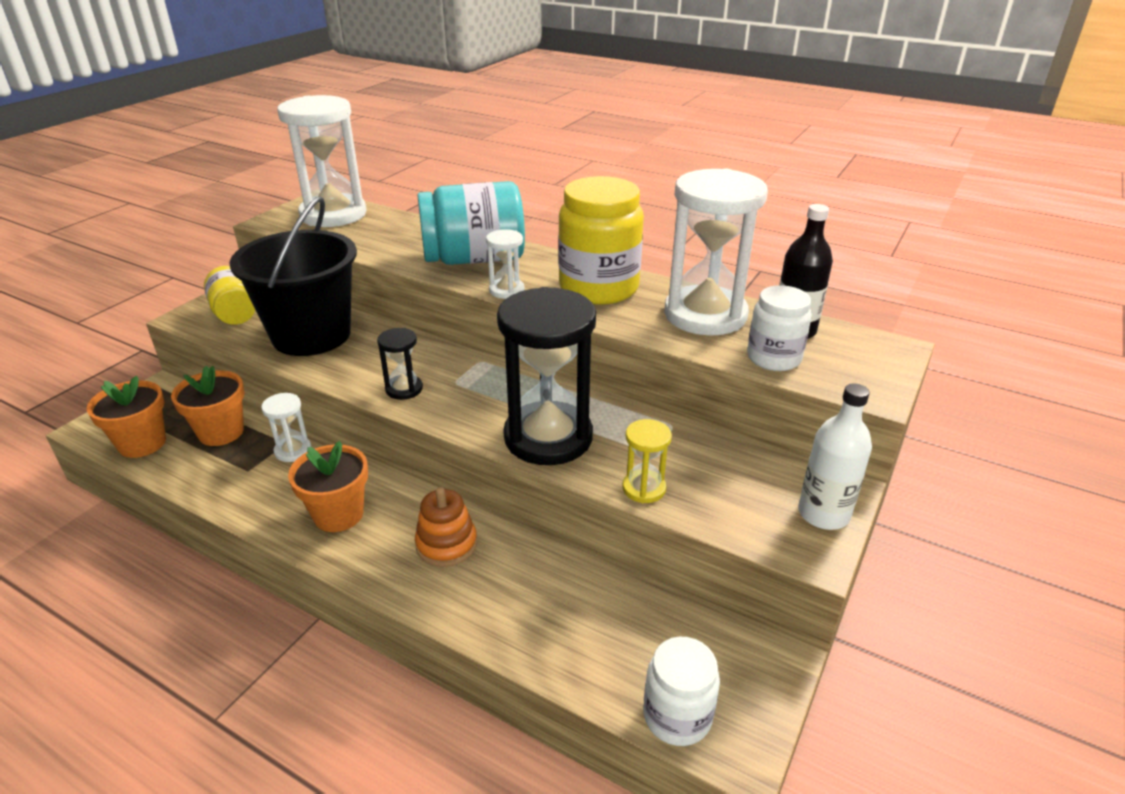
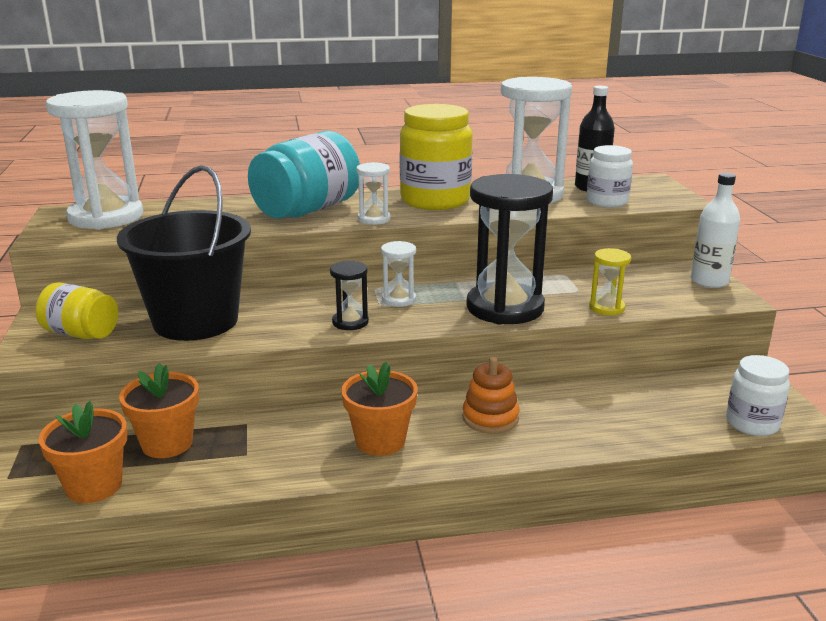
camera: 40 degrees left, 10 degrees down
white hourglass [261,393,312,462] -> white hourglass moved to [381,241,416,307]

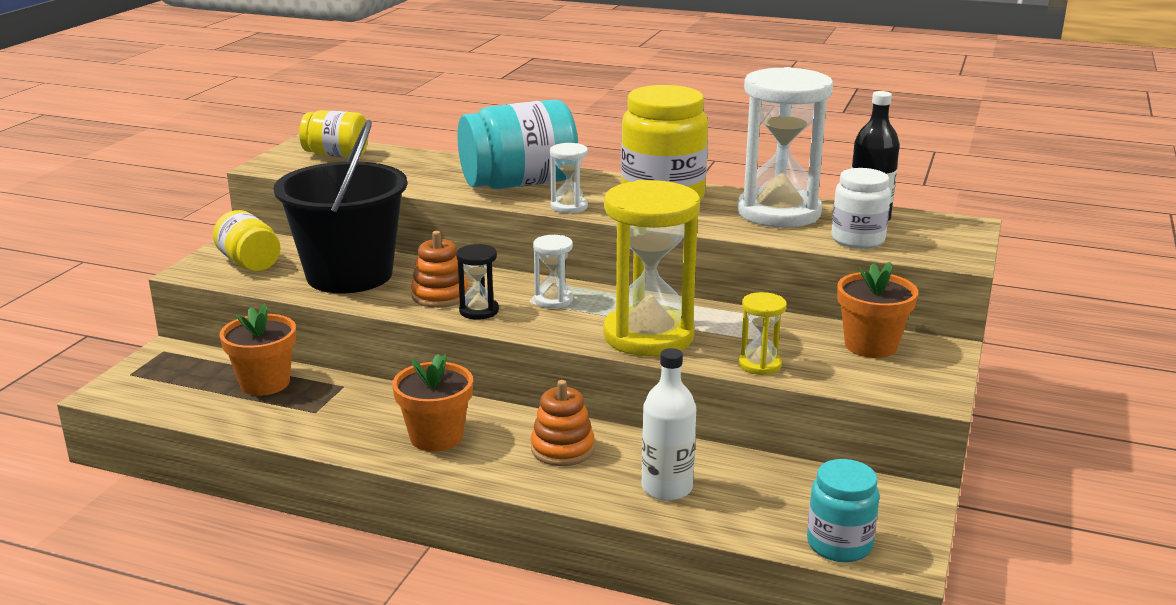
camera: 30 degrees right, 0 degrees up
orange flower pot [38,401,127,503] -> orange flower pot moved to [837,262,918,358]
white hourglass [46,90,143,230] -> yellow jar [299,110,368,158]
black hourglass [466,174,553,324] -> yellow hourglass [603,180,700,356]
white bottle [691,173,740,288] -> white bottle moved to [642,348,696,501]
white jar [726,355,790,436] -> turquoise jar [807,459,880,562]
none -> orange stacking toy [411,231,468,308]

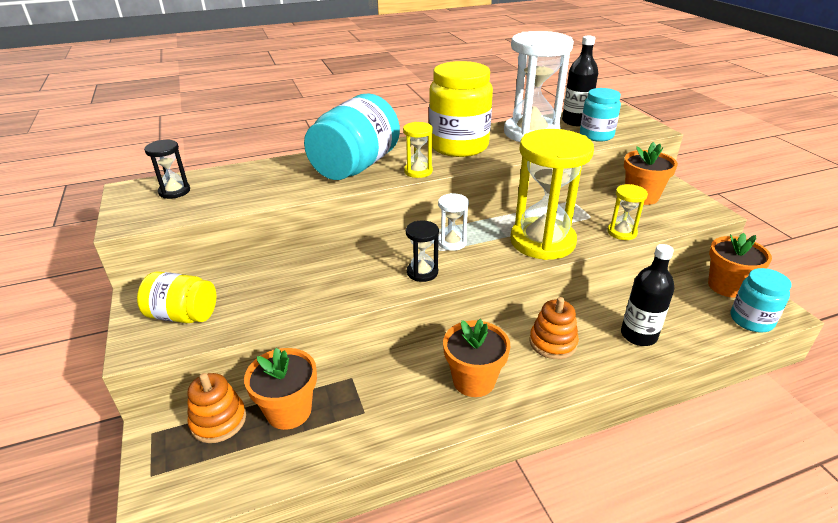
camera: 40 degrees left, 10 degrees up
black bucket [273,120,407,293] -> none
yellow jar [299,110,368,158] -> black hourglass [144,140,190,199]
orange stacking toy [411,231,468,308] -> orange stacking toy moved to [187,373,246,443]
white hourglass [550,143,588,213] -> yellow hourglass [403,122,433,178]
white bottle [642,348,696,501] -> black bottle [621,244,674,346]
white jar [832,168,891,249] -> turquoise jar [580,88,621,142]
none -> orange flower pot [708,233,772,298]

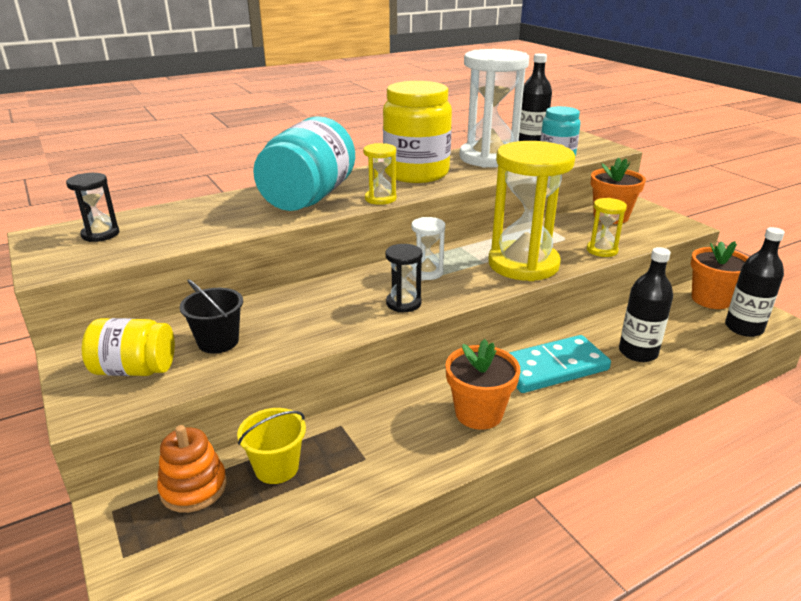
camera: 10 degrees left, 5 degrees down
orange flower pot [244,348,317,430] -> yellow bucket [237,408,306,484]
orange stacking toy [529,297,579,359] -> turquoise domino [509,335,611,393]
turquoise jar [731,268,792,332] -> black bottle [725,227,785,337]
none -> black bucket [180,279,243,354]

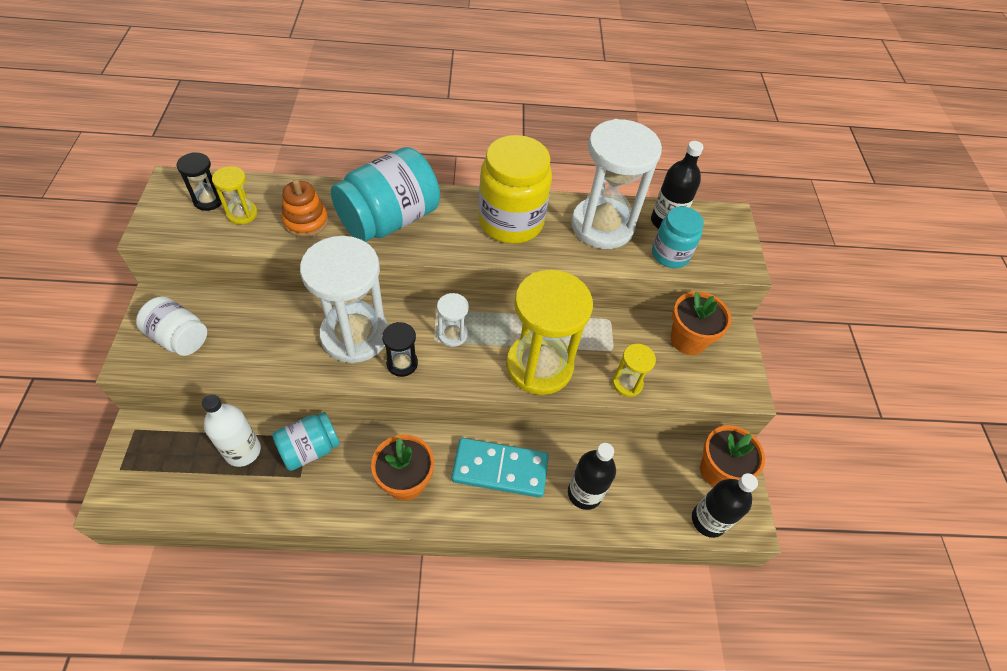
camera: 25 degrees right, 25 degrees up
yellow jar [82,318,175,376] -> white jar [136,296,207,356]
orange stacking toy [157,425,227,513] -> orange stacking toy moved to [281,179,328,237]
black bucket [180,279,243,354] -> none
yellow bucket [237,408,306,484] -> white bottle [202,394,261,467]
yellow hourglass [363,143,396,205] -> yellow hourglass moved to [212,166,258,225]
none -> turquoise jar [272,412,340,471]
none -> white hourglass [300,236,388,363]

